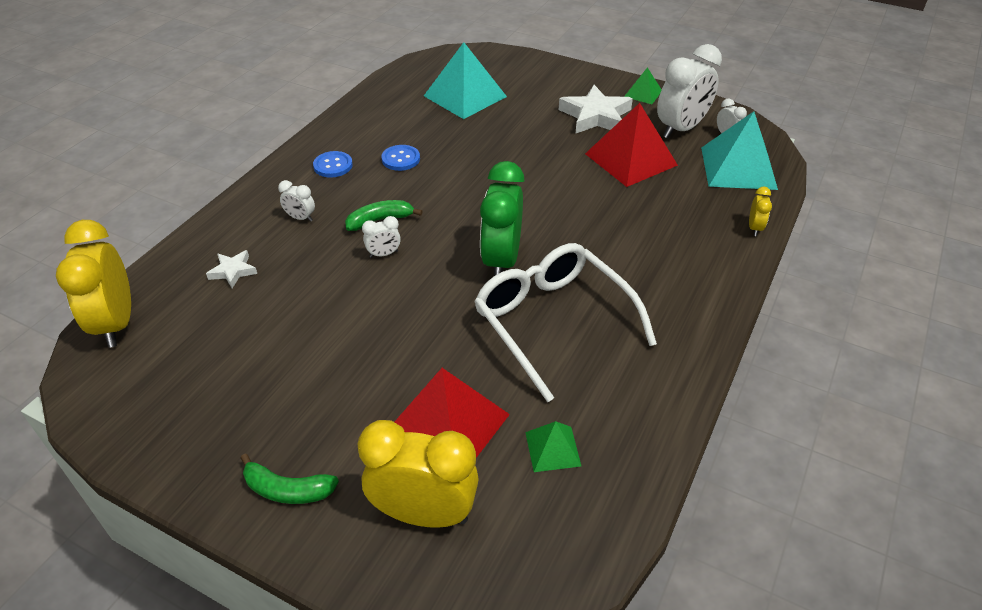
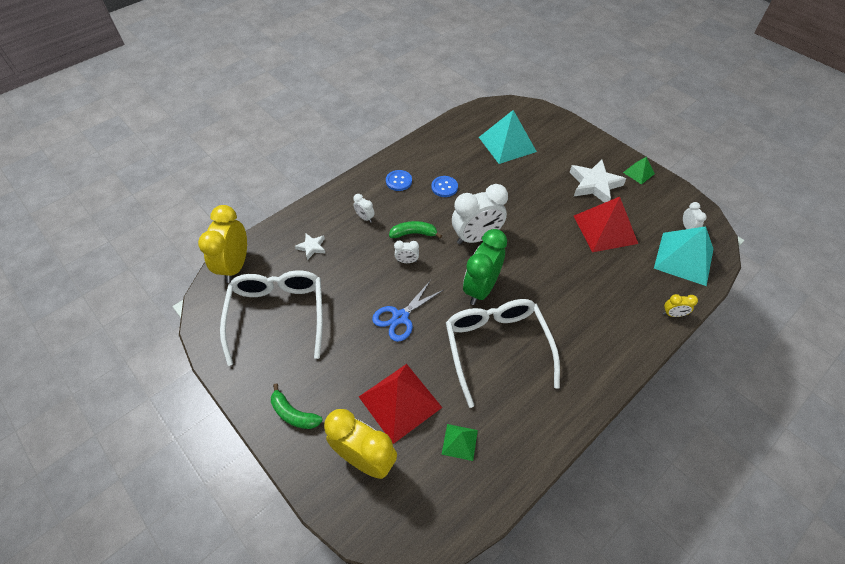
camera: 20 degrees right, 10 degrees up
white clock [657,44,722,139] -> white clock moved to [452,184,508,244]
yellow clock [749,187,772,236] -> yellow clock turned 60 degrees clockwise [663,294,698,317]
none -> white glasses [220,270,323,366]
none -> blue scissors [372,280,443,342]

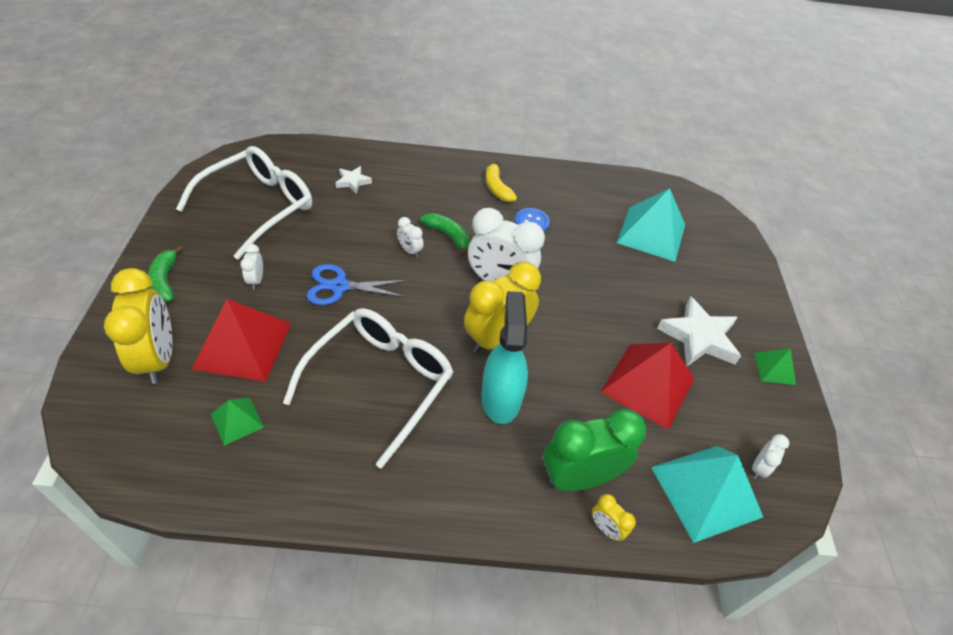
camera: 40 degrees right, 5 degrees down
yellow clock [198,205,247,283] -> yellow clock moved to [464,262,541,353]
white clock [353,194,375,223] -> white clock moved to [240,244,263,290]
blue button [386,170,412,191] -> yellow banana [486,161,517,202]
green clock [463,229,507,305] -> green clock moved to [543,409,647,491]
none -> turquoise spray bottle [481,291,528,424]

